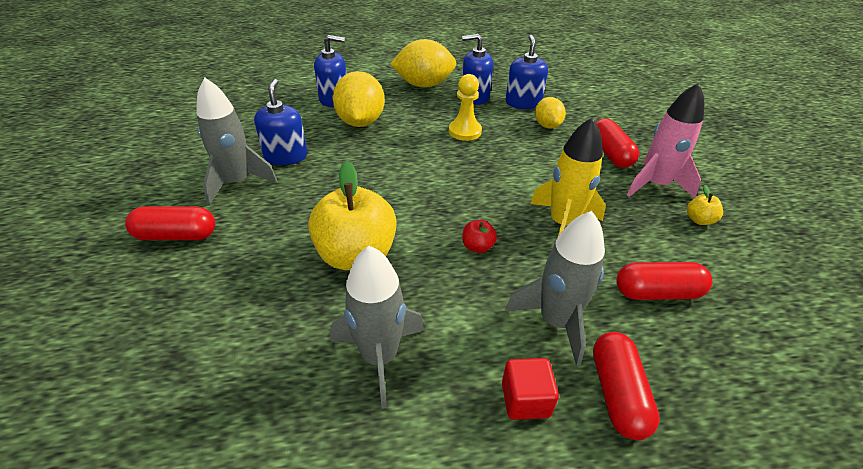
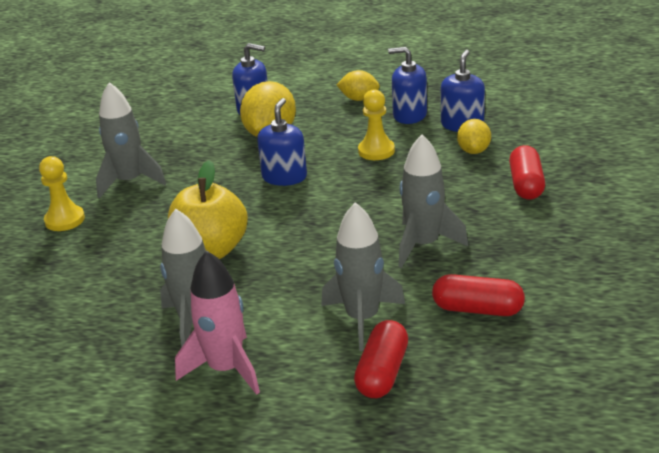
camera: 20 degrees right, 10 degrees down
red capsule [125,206,215,240] -> yellow pawn [39,156,85,231]
blue soap dispenser [254,79,307,165] -> blue soap dispenser moved to [257,98,307,186]
yellow lemon [390,39,457,88] -> yellow lemon [337,70,380,101], size x0.58
red apple [462,220,497,253] -> none
red cube [502,358,559,420] -> none
yellow rocket [530,117,606,236] -> grey rocket [398,135,468,268]
pink rocket [627,83,704,198] -> pink rocket moved to [175,250,260,395]
yellow apple [687,185,723,225] -> none

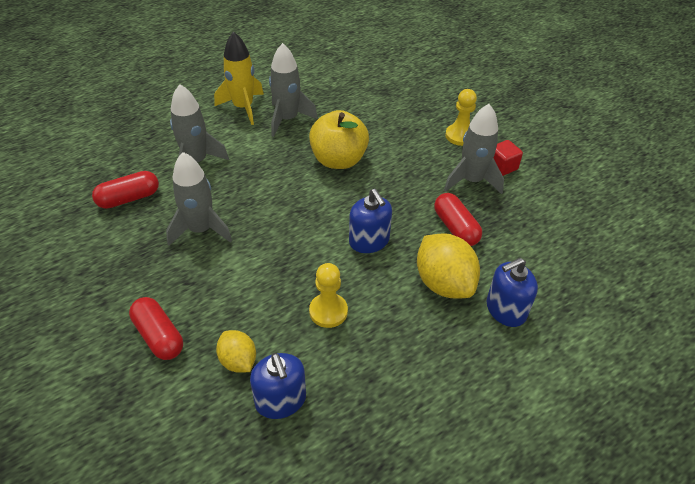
camera: 135 degrees right, 15 degrees up
pink rocket [175,250,260,395] -> yellow rocket [214,31,264,125]
yellow lemon [337,70,380,101] -> none
red capsule [354,320,408,398] -> red capsule moved to [434,193,482,246]
blue soap dispenser [388,47,427,124] -> none
none -> red cube [494,140,523,176]

